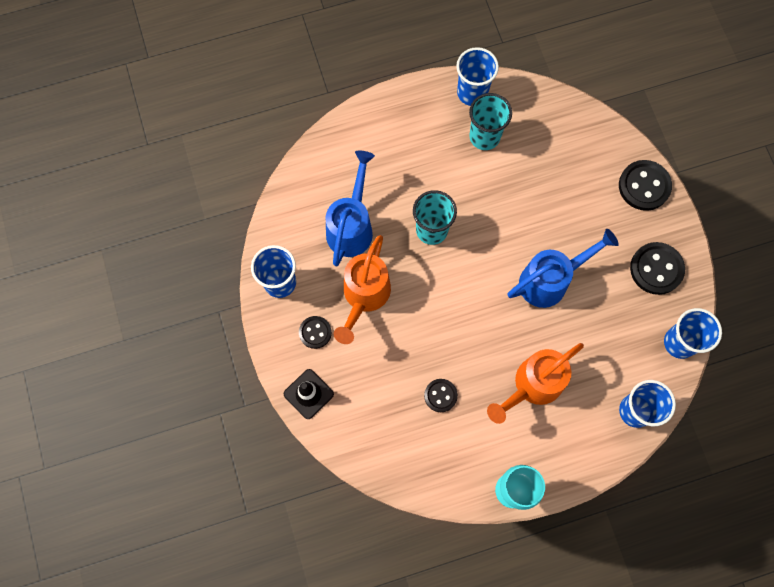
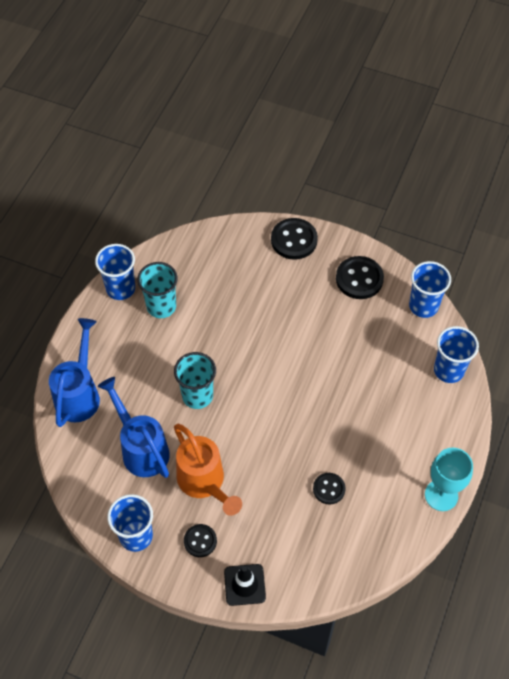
camera: 50 degrees left, 15 degrees down
orange watering can [487,343,584,424] -> none
blue watering can [508,229,619,308] -> blue watering can moved to [49,318,100,427]

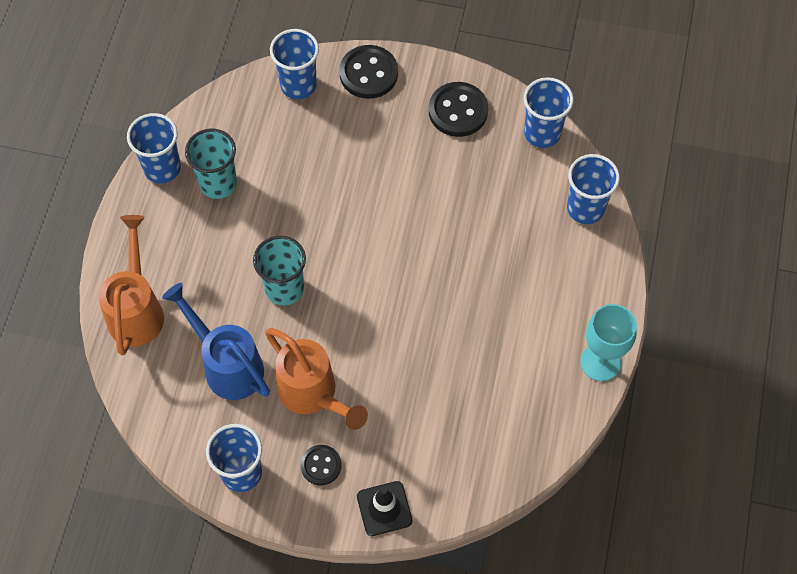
camera: 10 degrees left, 5 degrees up
blue watering can [49,318,100,427] -> orange watering can [98,215,164,356]
black button [313,473,346,504] -> none
none -> blue cup [270,29,319,99]

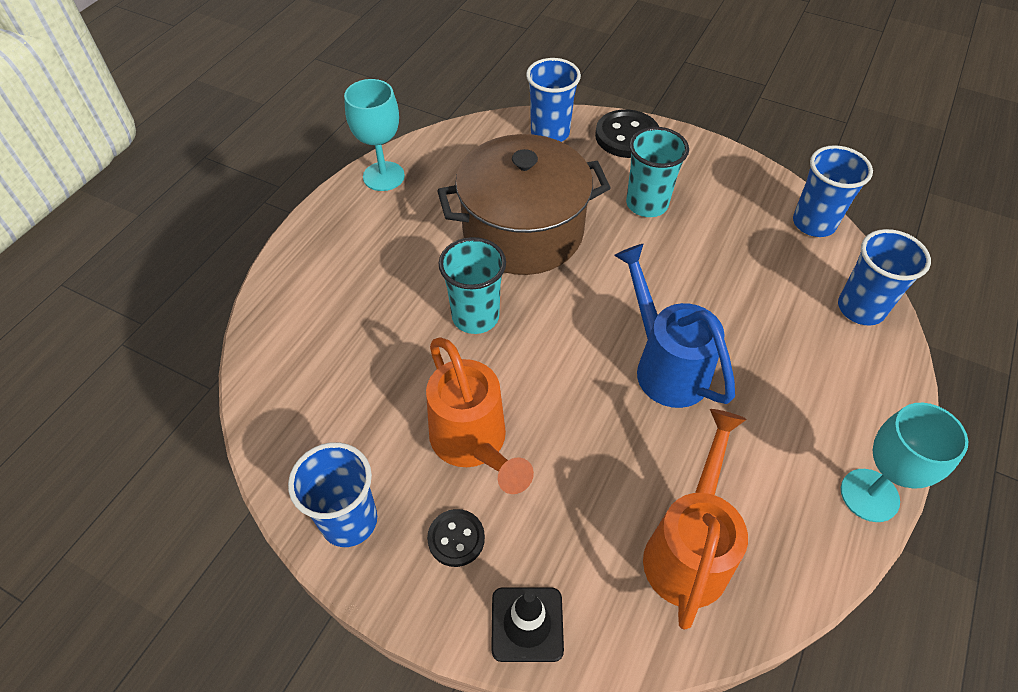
camera: 15 degrees right, 10 degrees down
orange watering can [98,215,164,356] -> orange watering can moved to [643,409,748,630]
blue cup [127,113,181,184] -> turquoise goblet [344,79,405,191]
blue watering can [162,283,270,400] -> blue watering can moved to [614,244,735,408]
turquoise cup [185,129,237,199] -> turquoise cup moved to [626,127,689,217]
black button [429,82,488,137] -> none
none -> brown pot [437,134,611,275]

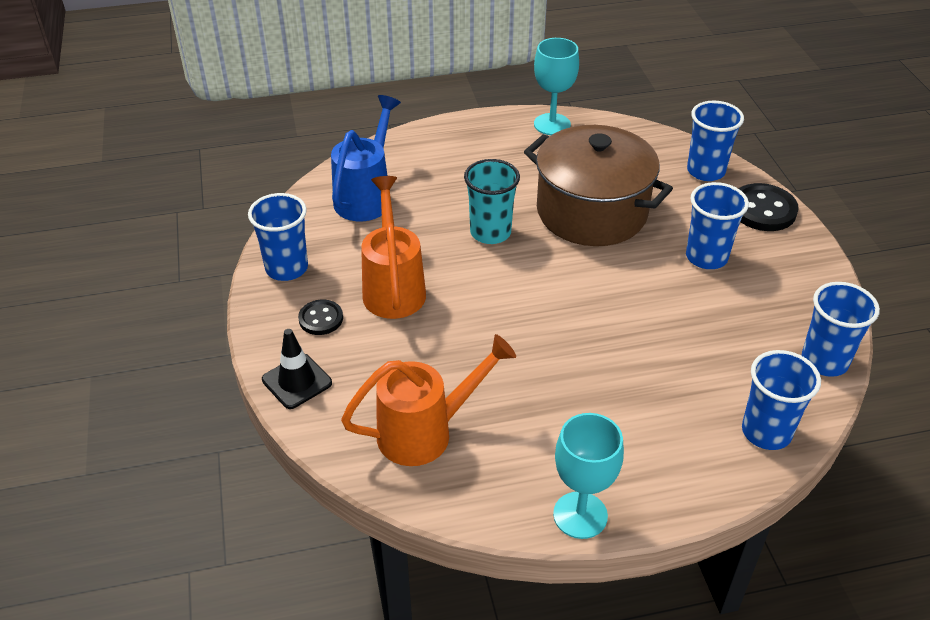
camera: 50 degrees right, 10 degrees down
orange watering can [426,337,534,494] -> orange watering can turned 150 degrees clockwise [361,176,426,319]
blue watering can [614,244,735,408] -> blue watering can moved to [331,95,401,221]
turquoise cup [626,127,689,217] -> blue cup [686,182,749,269]

